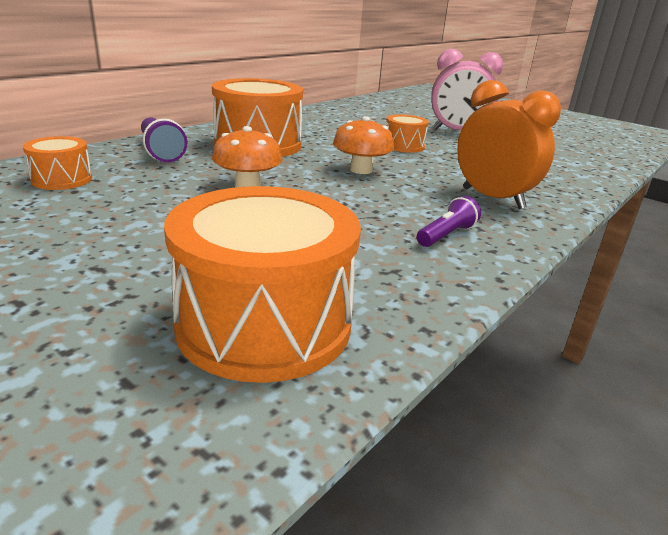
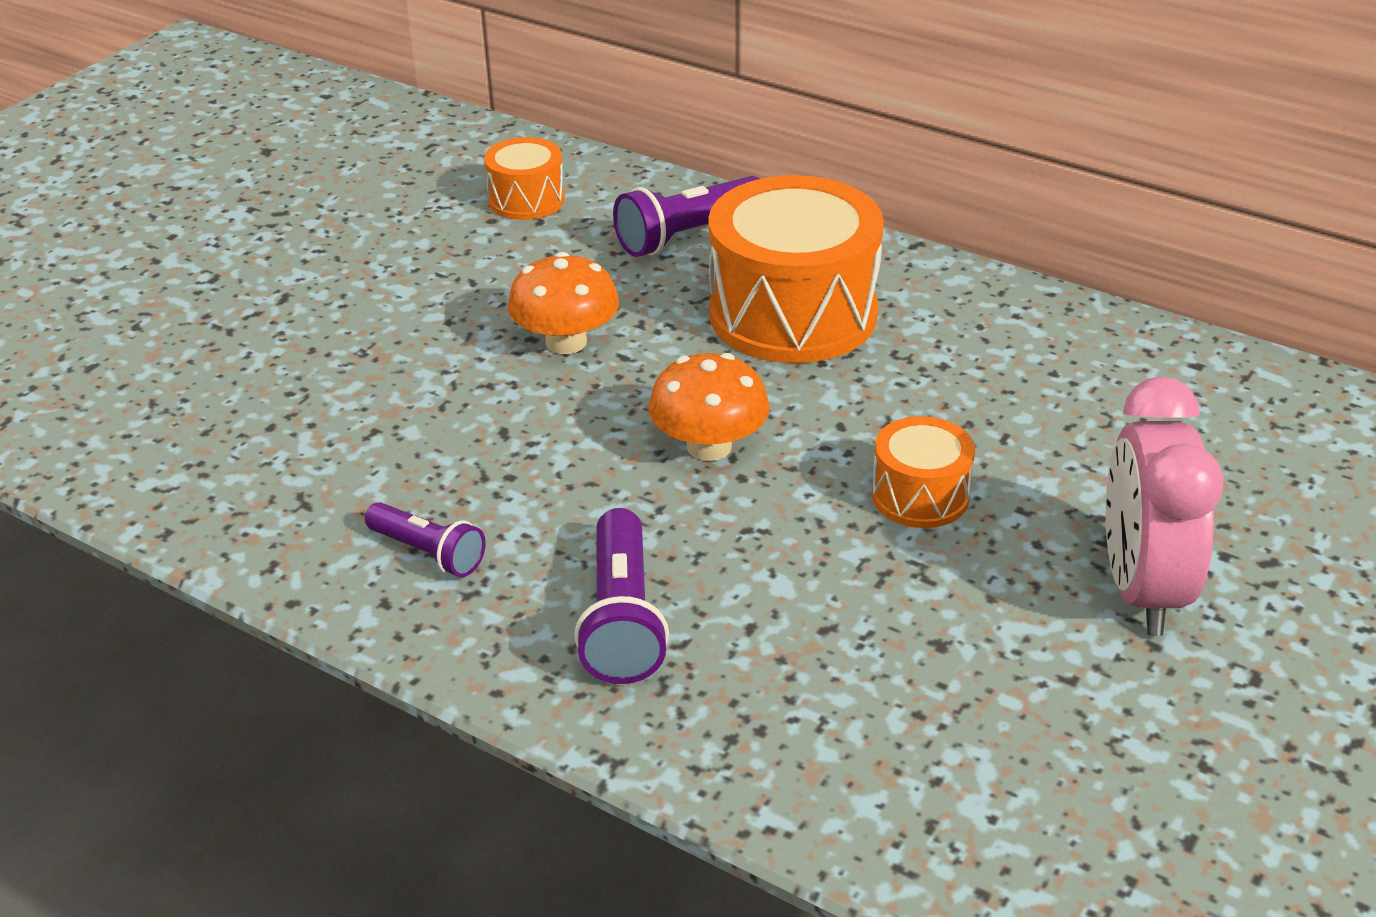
camera: 85 degrees right, 10 degrees up
orange drum [164,186,361,383] -> none
orange clock [457,80,561,209] -> purple flashlight [574,508,669,684]

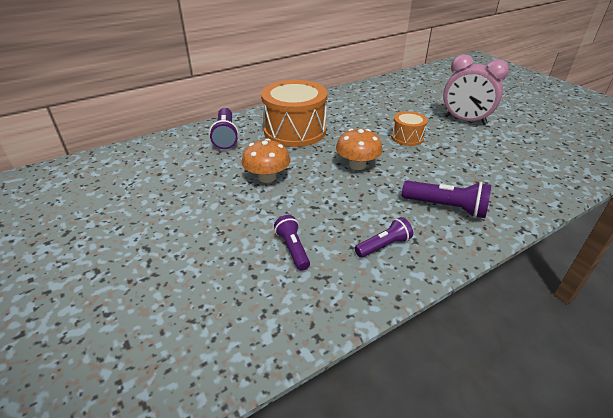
camera: 65 degrees left, 0 degrees up
orange drum [484,137,565,220] -> none
none -> purple flashlight [274,215,310,271]

